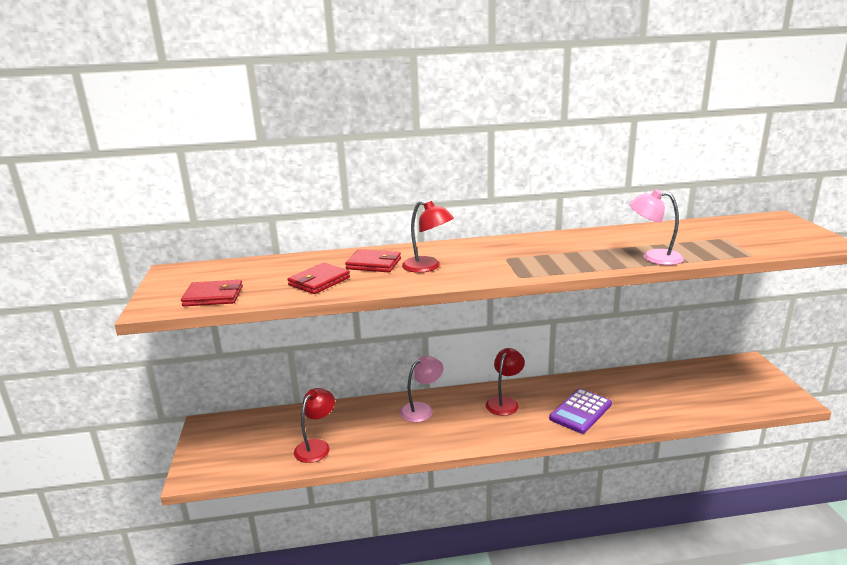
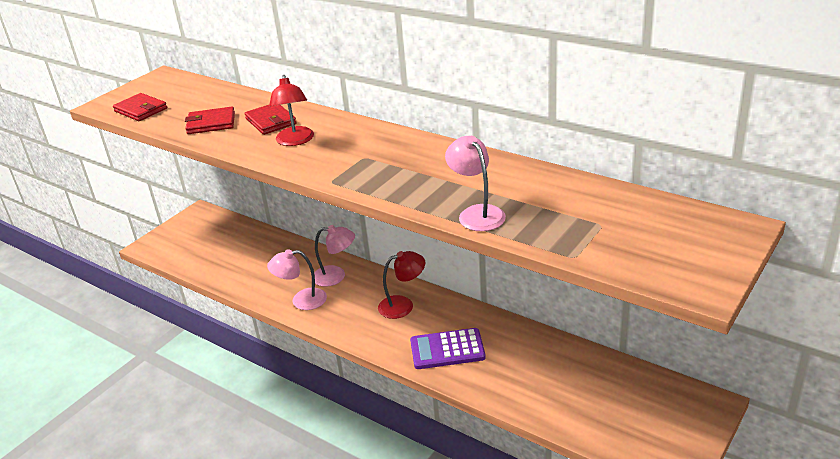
camera: 45 degrees right, 10 degrees up
red lamp [294,388,335,463] -> none
none -> pink lamp [267,249,327,310]

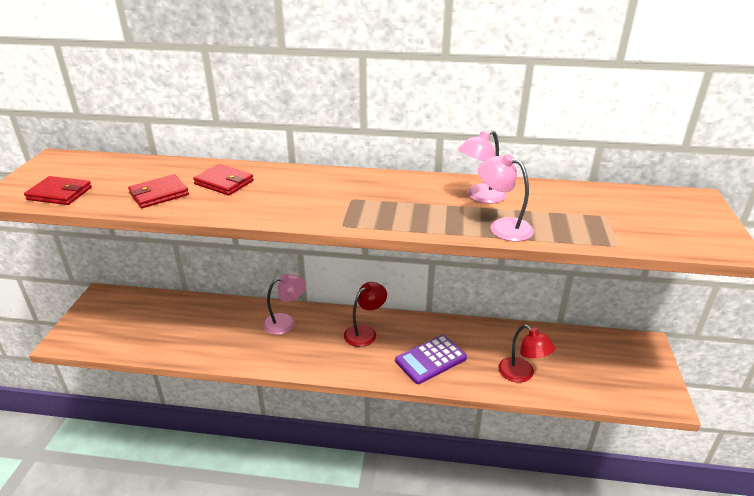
camera: 30 degrees left, 0 degrees up
pink lamp [267,249,327,310] -> pink lamp moved to [458,130,507,204]
red lamp [269,75,314,146] -> red lamp moved to [498,324,555,383]

